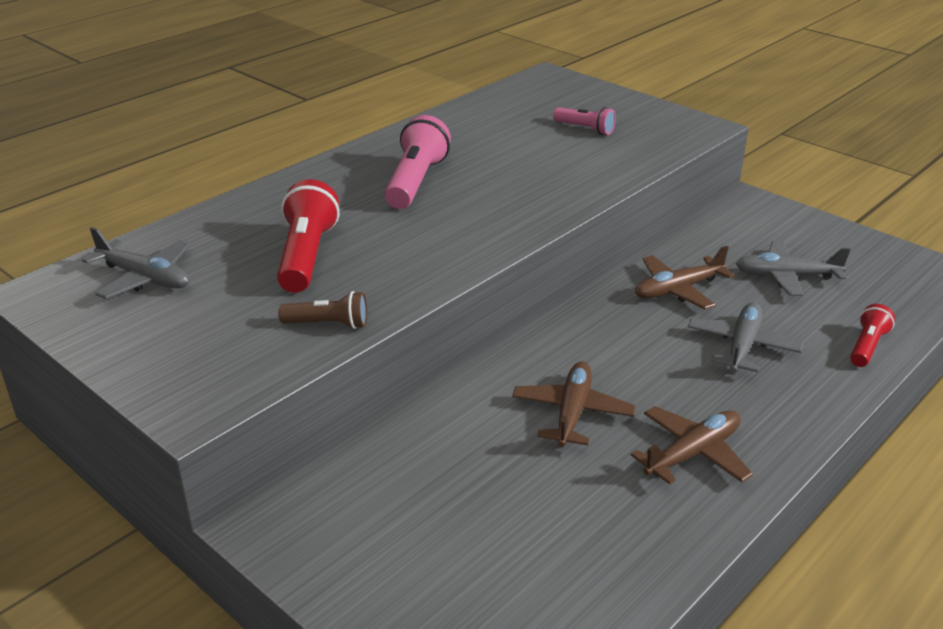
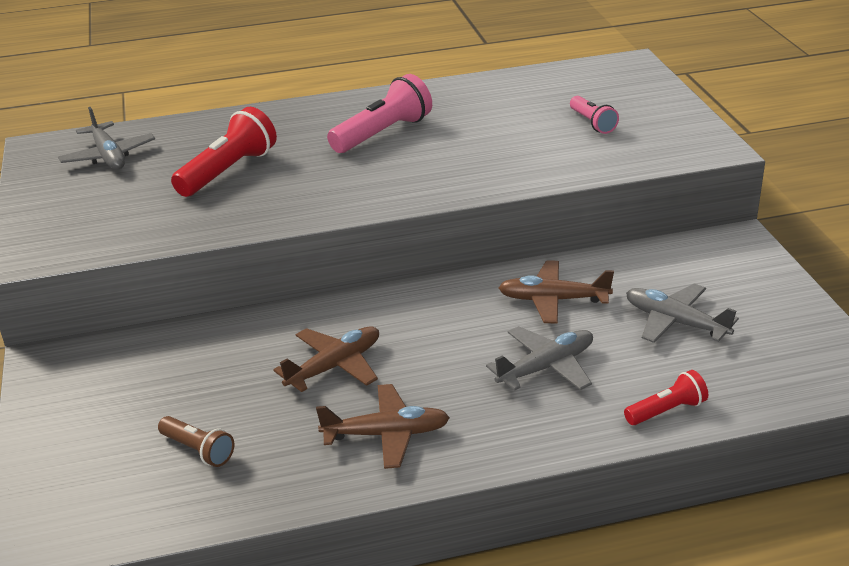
camera: 35 degrees right, 0 degrees up
brown flashlight [278,291,367,329] -> brown flashlight moved to [158,416,234,467]

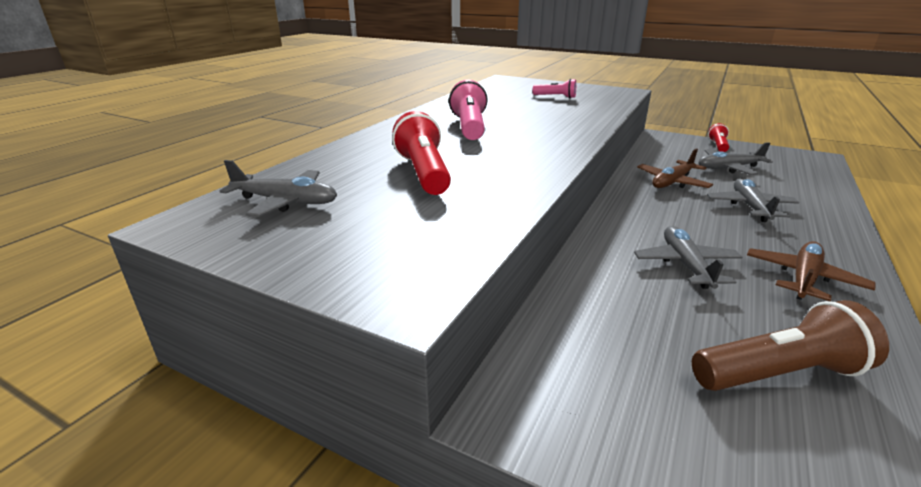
camera: 50 degrees left, 5 degrees down
brown flashlight [158,416,234,467] -> brown flashlight [692,300,889,391], size x1.74
brown plane [273,326,379,392] -> grey plane [634,226,742,289]
red flashlight [624,370,708,425] -> red flashlight moved to [708,123,729,152]

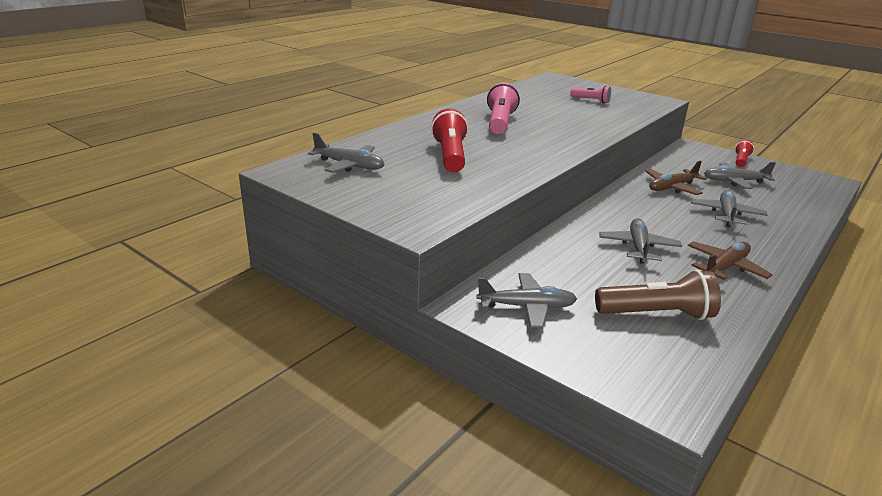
camera: 10 degrees right, 0 degrees up
none -> grey plane [477,273,577,328]

